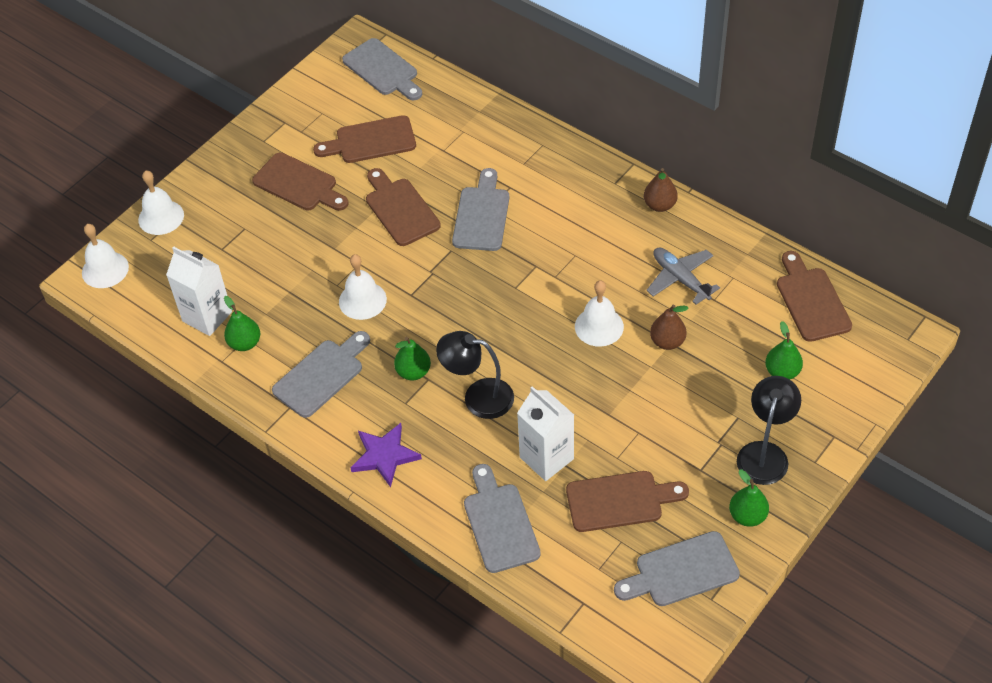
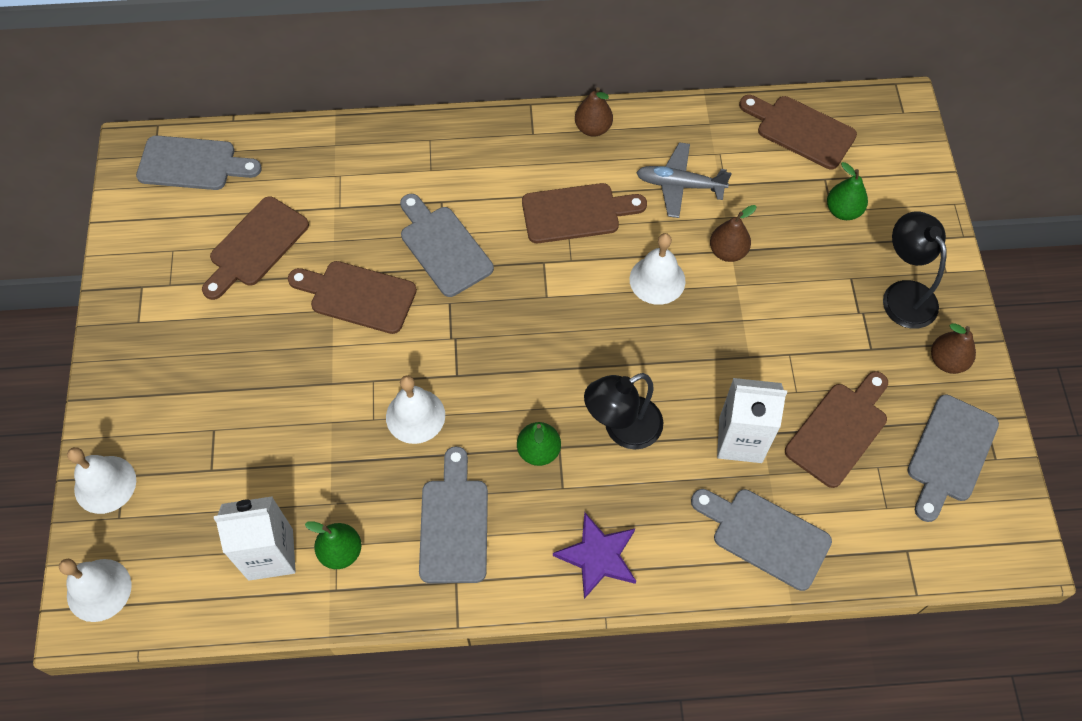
camera: 45 degrees left, 10 degrees up
brown cutting board [252,153,349,211] -> brown cutting board moved to [522,183,647,243]
green pear [729,470,769,527] -> brown pear [931,324,976,374]

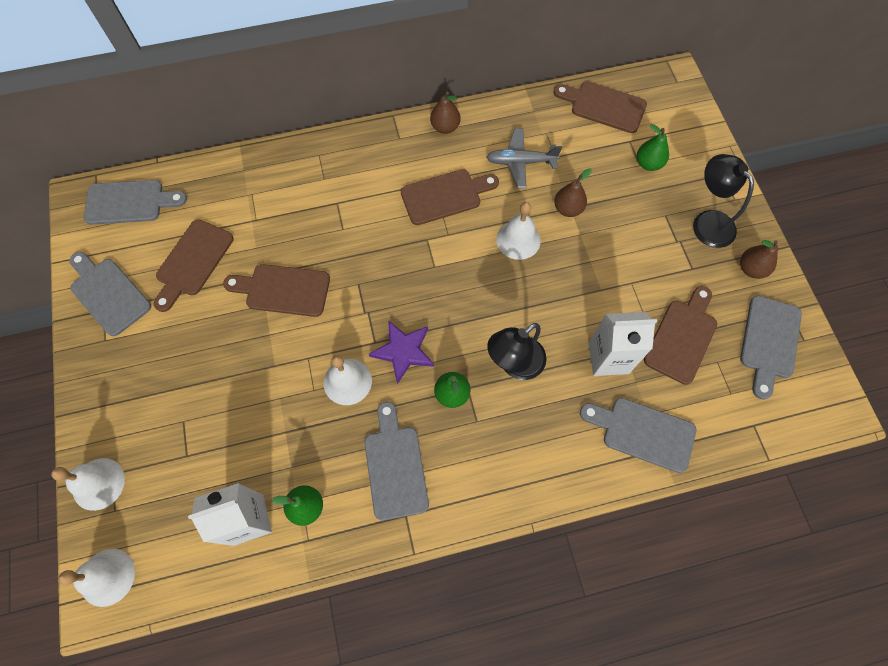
camera: 10 degrees left, 5 degrees up
grey cutting board [400,194,494,297] -> grey cutting board moved to [69,252,151,336]
purple star [553,513,636,599] -> purple star moved to [369,320,434,384]

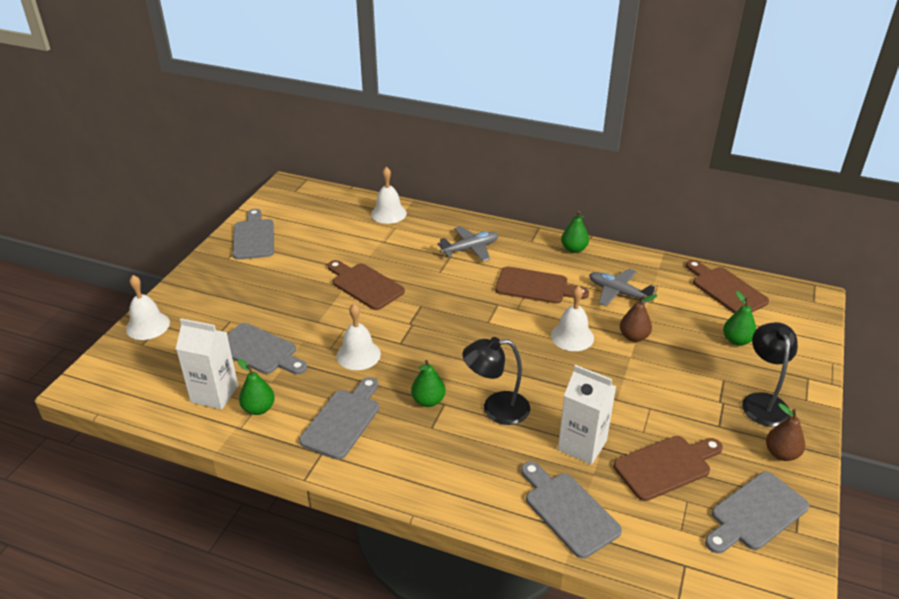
camera: 35 degrees right, 30 degrees down
white bell [59,549,135,607] -> white bell moved to [371,167,407,224]
grey cutting board [84,180,187,225] -> grey cutting board moved to [227,323,307,374]
brown cutting board [154,219,234,312] -> none
purple star [369,320,434,384] -> none
brown pear [430,92,461,134] -> green pear [561,211,589,253]
none -> grey plane [437,226,498,262]

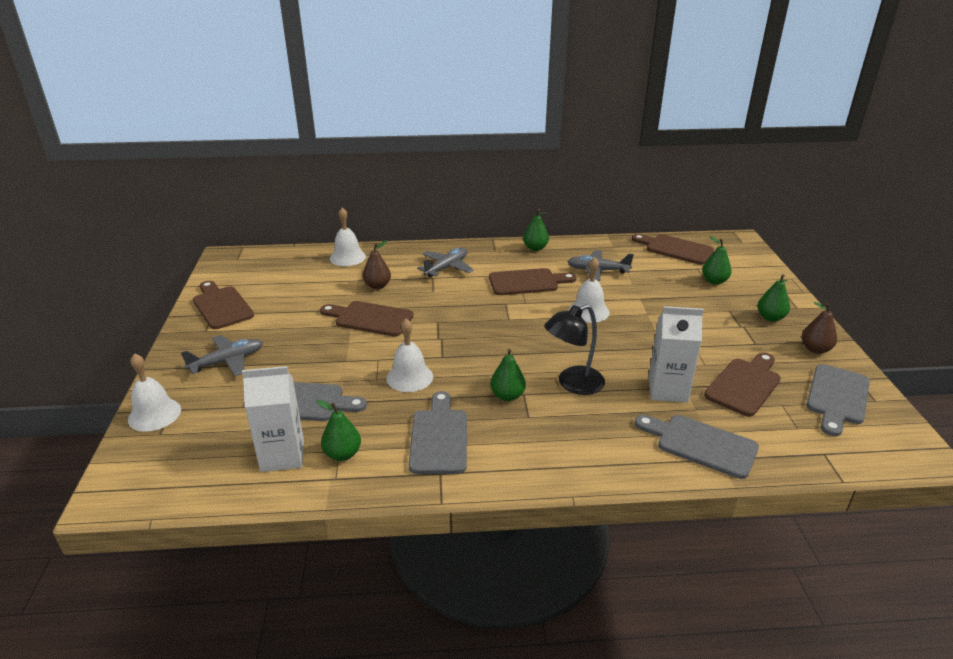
camera: 25 degrees left, 5 degrees down
grey cutting board [233,209,274,260] -> brown cutting board [193,281,254,329]
brown pear [620,294,657,342] -> brown pear moved to [363,240,391,289]
black lamp [742,322,798,427] -> green pear [757,274,790,322]
none -> grey plane [181,335,263,376]

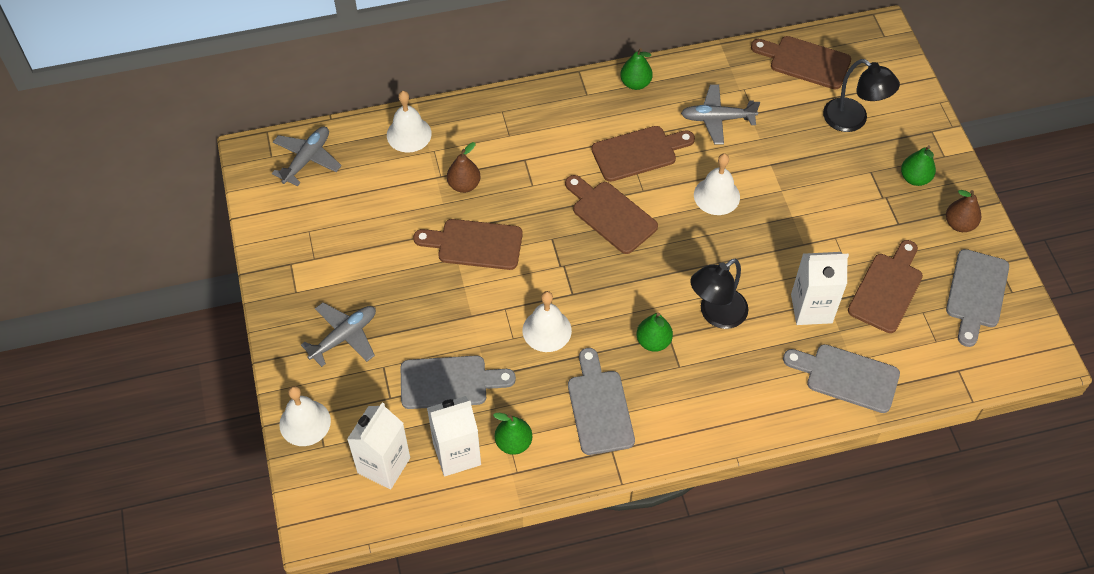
camera: 10 degrees left, 25 degrees up
brown cutting board [193,281,254,329] -> brown cutting board moved to [565,175,658,254]
grey plane [417,248,474,278] -> grey plane moved to [272,127,342,187]
green pear [702,236,732,285] -> black lamp [823,59,900,132]
none -> white carton [347,402,410,490]

